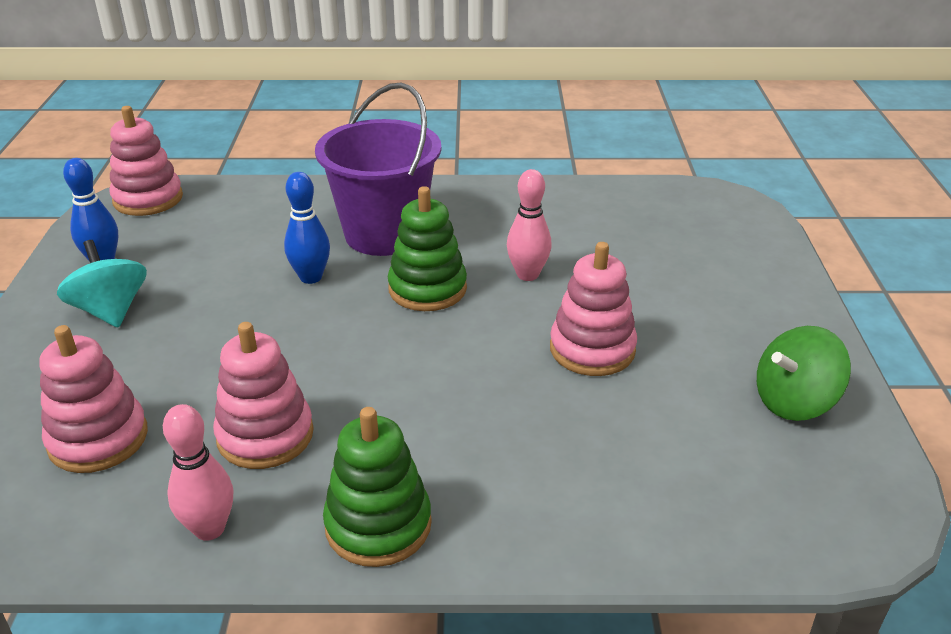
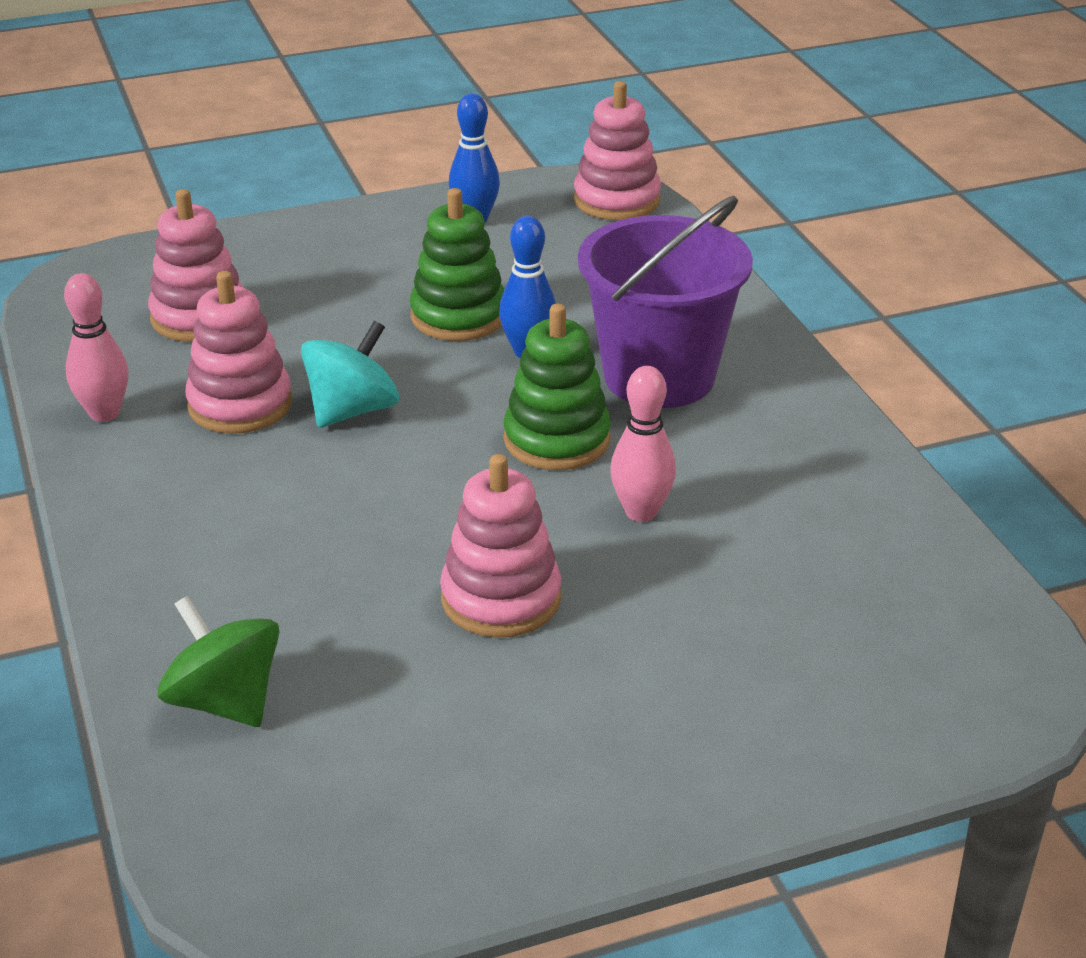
camera: 70 degrees right, 0 degrees up
turquoise spinning top [57,240,147,328] -> turquoise spinning top moved to [301,321,399,428]
green stacking toy [323,407,432,567] -> green stacking toy moved to [410,188,504,341]
green spinning top [757,326,851,421] -> green spinning top moved to [158,596,279,727]

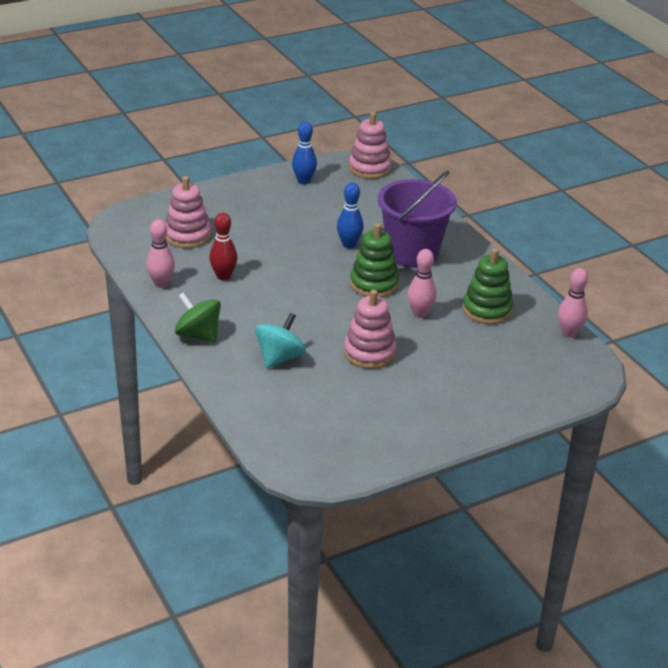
camera: 10 degrees left, 0 degrees up
green spinning top [158,596,279,727] -> green spinning top moved to [175,293,221,343]
pink stacking toy [185,271,292,434] -> red bowling pin [209,212,238,280]
turquoise spinning top [301,321,399,428] -> turquoise spinning top moved to [255,313,306,368]
green stacking toy [410,188,504,341] -> green stacking toy moved to [463,248,513,324]
none -> pink bowling pin [558,268,588,338]

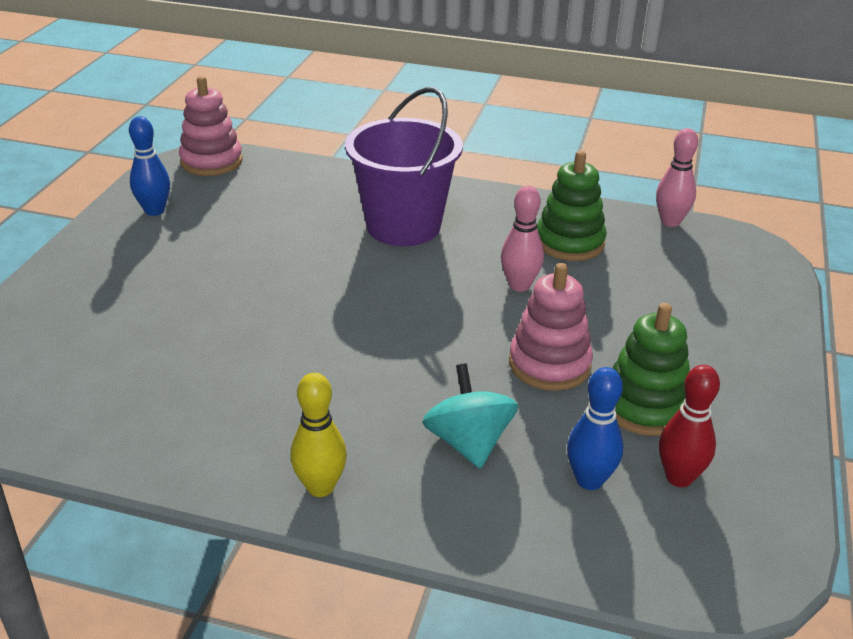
camera: 45 degrees left, 0 degrees up
pink bowling pin [146,219,175,288] -> none
pink stacking toy [165,176,211,248] -> none
green spinning top [175,293,221,343] -> yellow bowling pin [290,373,347,497]
red bowling pin [209,212,238,280] -> red bowling pin moved to [659,365,720,487]
blue bowling pin [337,183,364,249] -> blue bowling pin moved to [567,367,623,490]
green stacking toy [350,223,399,298] -> green stacking toy moved to [613,303,690,436]

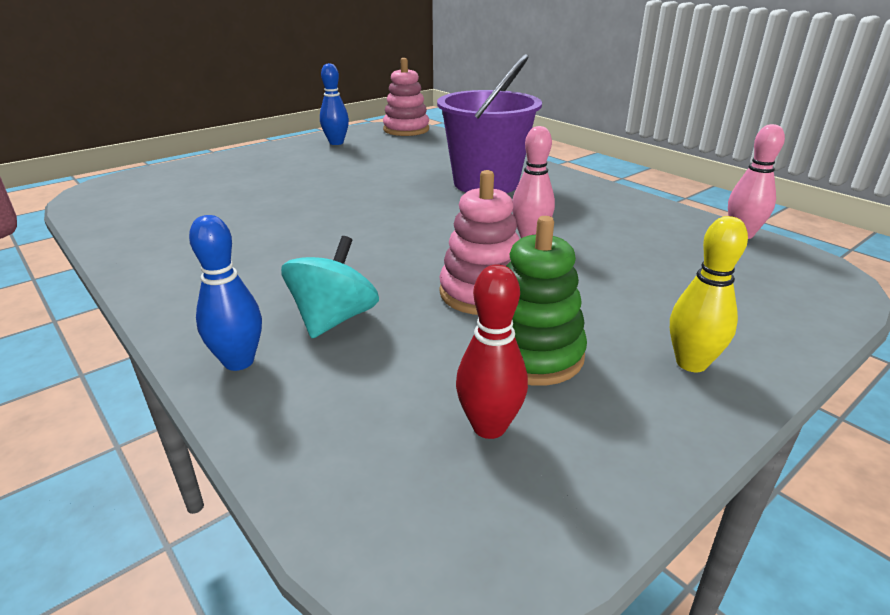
camera: 35 degrees right, 5 degrees down
yellow bowling pin [290,373,347,497] -> yellow bowling pin moved to [670,216,748,372]
green stacking toy [537,151,607,261] -> none
blue bowling pin [567,367,623,490] -> blue bowling pin moved to [189,215,262,371]

